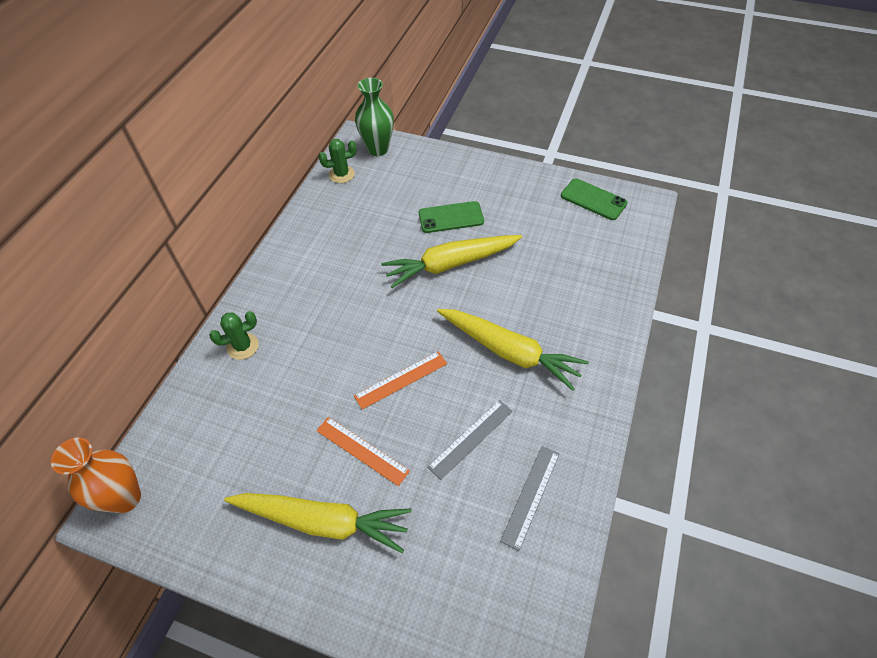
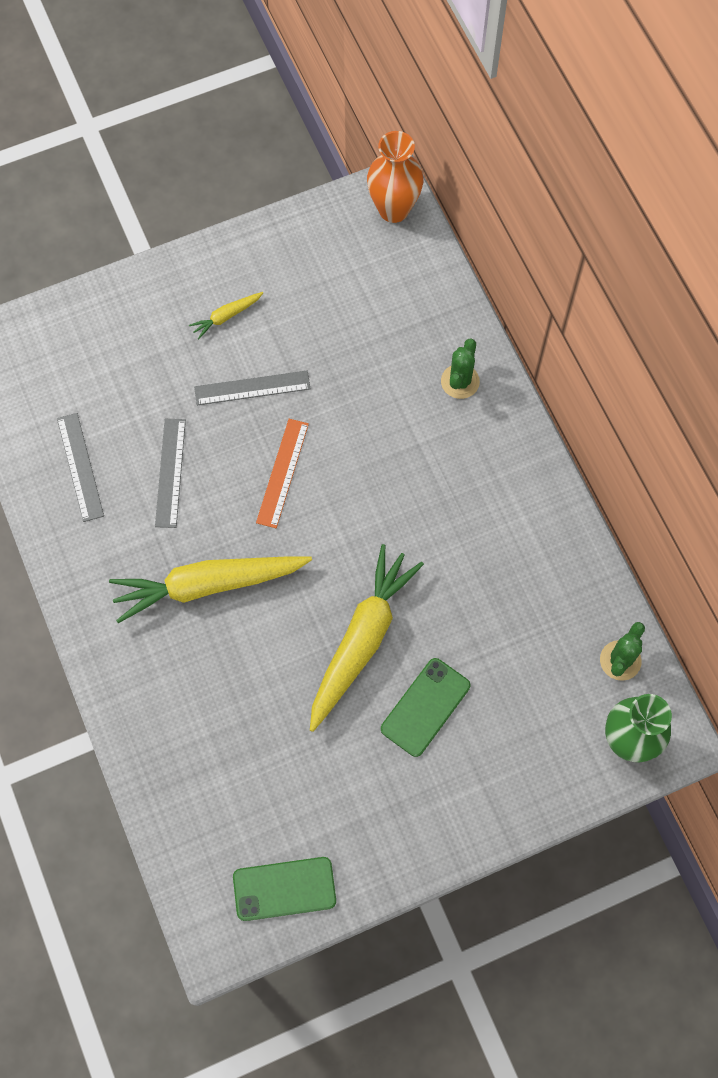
camera: 135 degrees right, 15 degrees up
yellow carrot [224,493,412,553] -> yellow carrot [189,292,263,339], size x0.44
orange ruler [316,417,410,486] -> grey ruler [194,371,311,405]

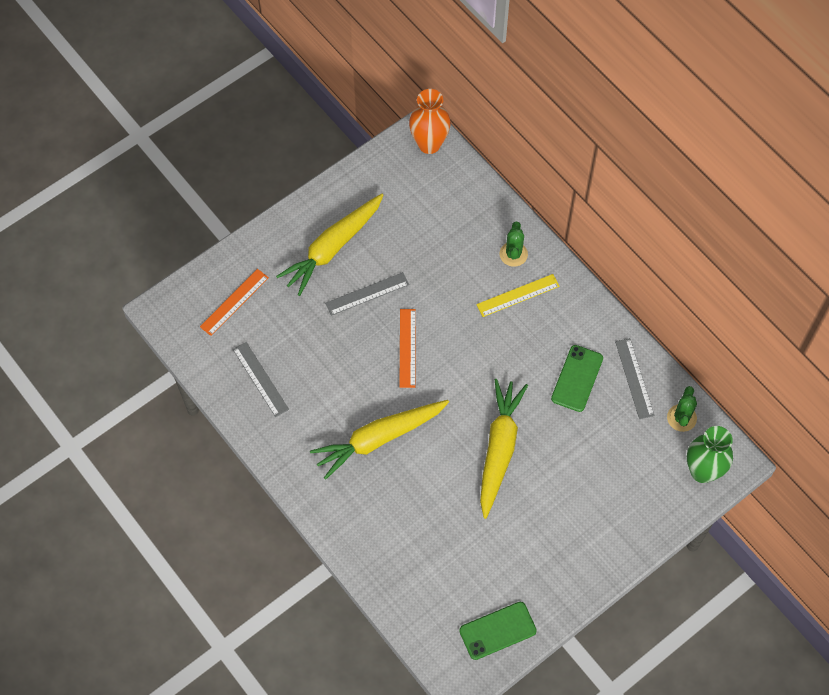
camera: 15 degrees left, 5 degrees down
grey ruler [155,419,186,528] -> grey ruler moved to [615,338,655,419]
yellow carrot [189,292,263,339] -> yellow carrot [276,194,384,296], size x2.29
green phone [381,658,470,757] -> green phone moved to [551,345,603,412]
none -> orange ruler [200,269,269,336]
none -> yellow ruler [476,274,560,317]

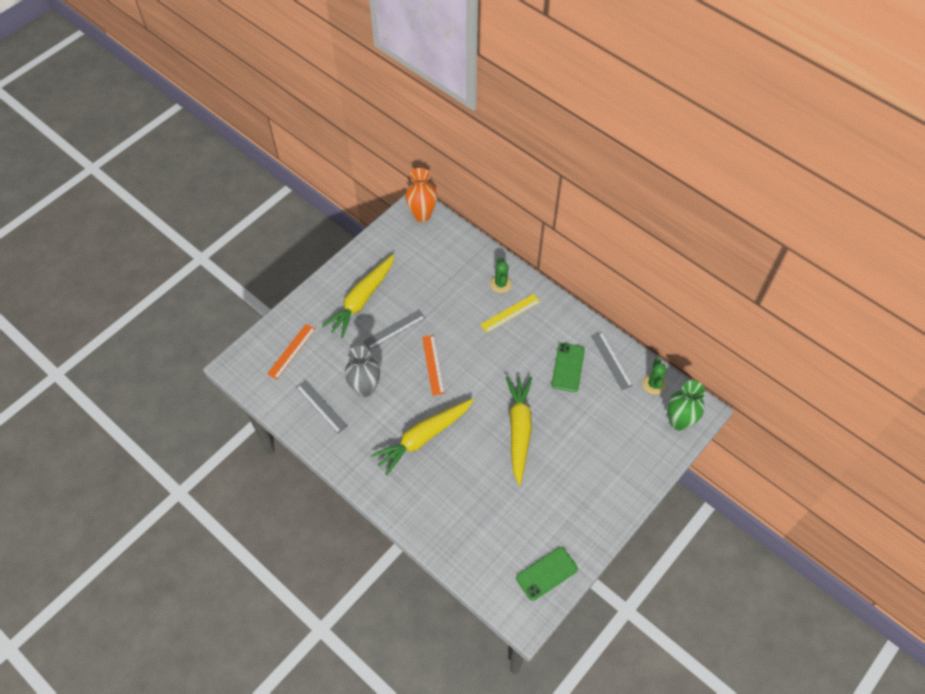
camera: 10 degrees left, 5 degrees down
none -> grey vase [345,346,380,397]

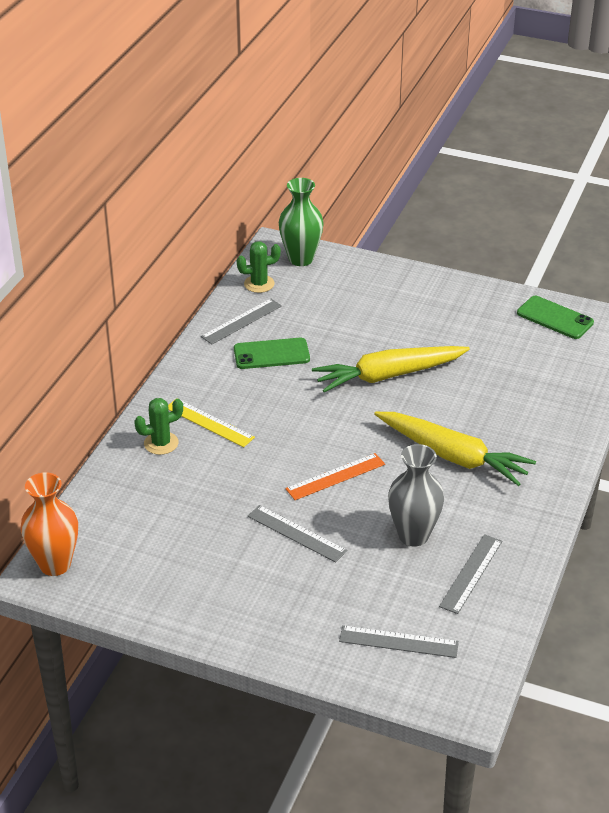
camera: 110 degrees left, 20 degrees down
orange ruler [267,324,316,380] -> grey ruler [339,625,459,658]
yellow carrot [322,254,395,338] -> none

